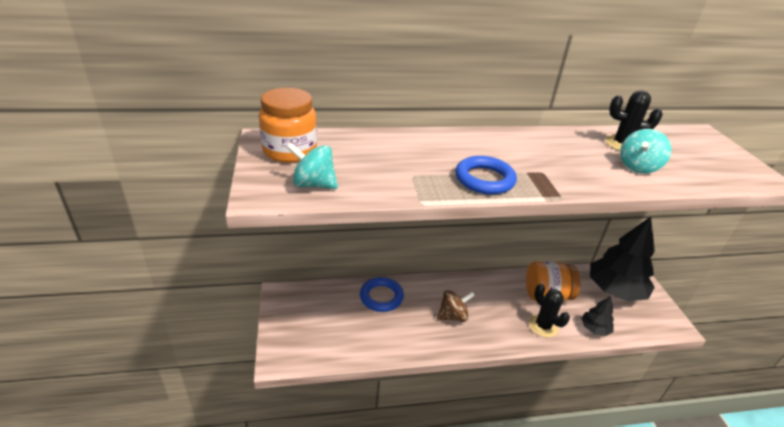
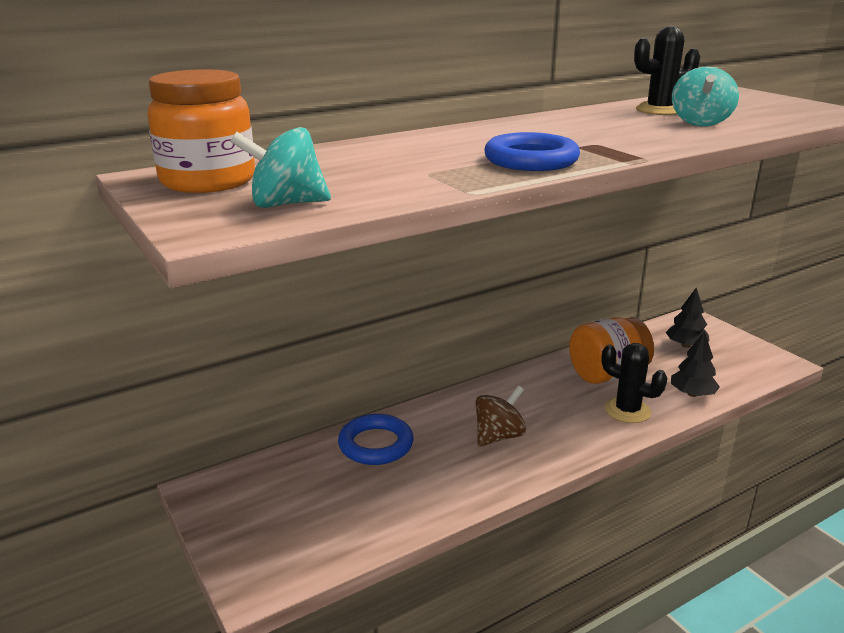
camera: 20 degrees left, 10 degrees down
black tree [590,217,655,301] -> black tree [665,288,709,348], size x0.47

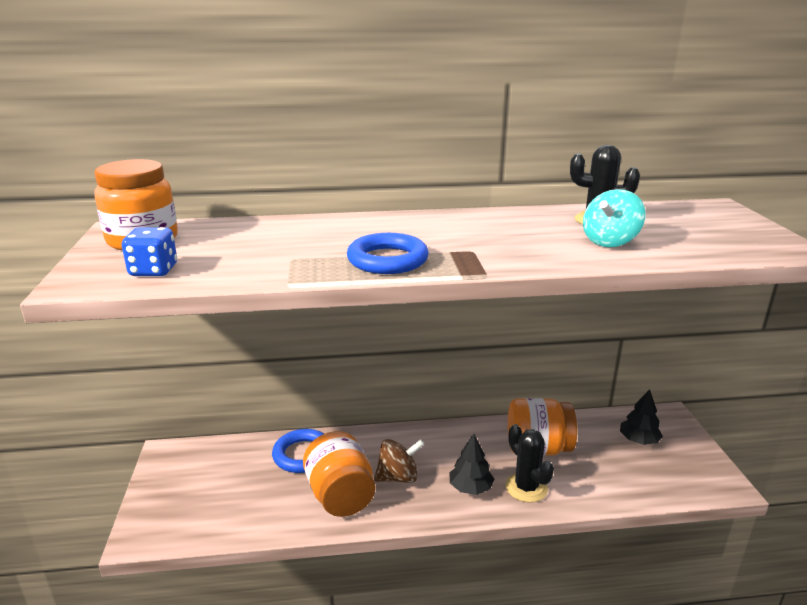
camera: 25 degrees right, 0 degrees up
turquoise spinning top [230,127,331,208] -> blue dice [122,227,177,276]
black tree [671,331,720,397] -> black tree moved to [449,434,494,495]
none -> orange jar [303,431,375,517]

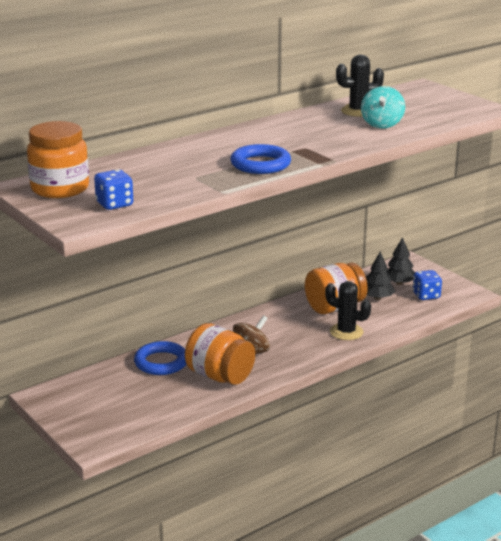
camera: 30 degrees left, 0 degrees up
black tree [449,434,494,495] -> black tree moved to [366,251,395,300]
none -> blue dice [413,270,442,300]

